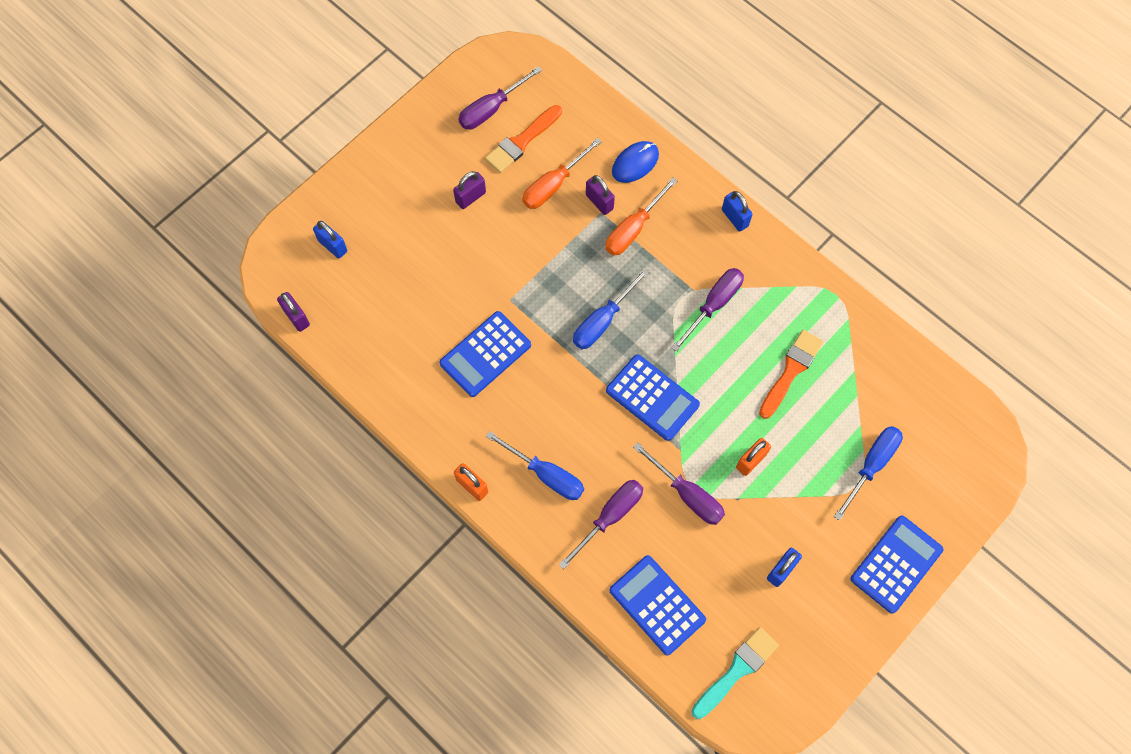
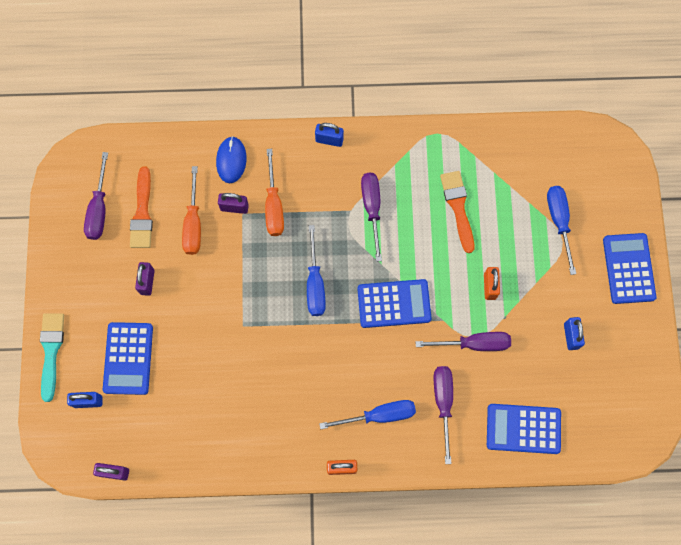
camera: 45 degrees left, 5 degrees up
blue calculator [440,311,531,397] -> blue calculator moved to [103,322,153,395]
turquoise brush [691,627,779,719] -> turquoise brush moved to [40,313,64,402]

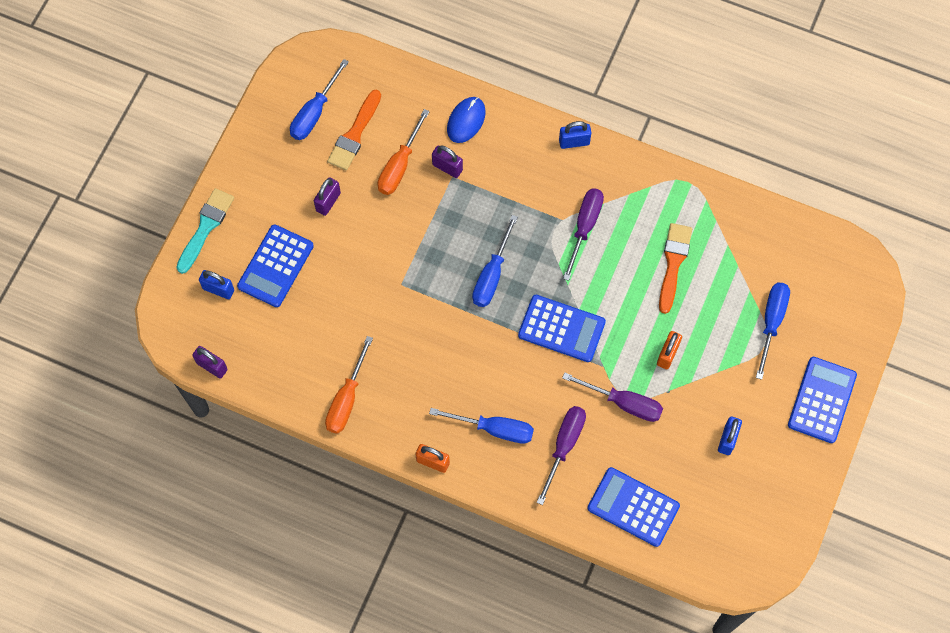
camera: 25 degrees right, 5 degrees down
purple screwdriver [84,152,108,240] -> blue screwdriver [290,59,349,140]
orange screwdriver [265,149,284,236] -> orange screwdriver moved to [325,336,373,434]
blue padlock [315,123,344,147] -> blue padlock turned 45 degrees counterclockwise [559,121,591,149]

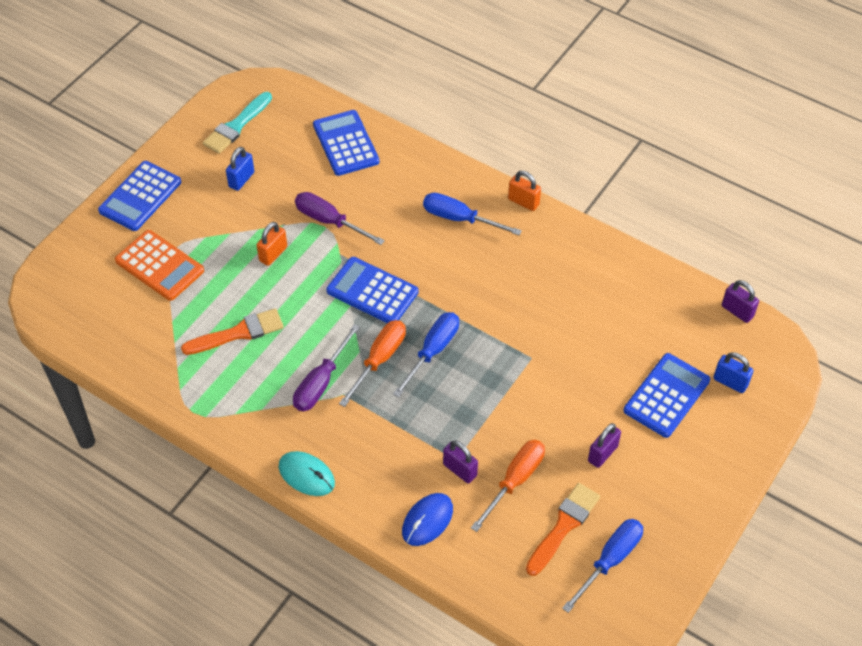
camera: 170 degrees left, 15 degrees down
turquoise brush [176,188,234,274] -> turquoise brush moved to [203,92,272,154]
orange screwdriver [325,336,373,434] -> orange screwdriver moved to [339,320,406,407]
purple screwdriver [537,406,586,505] -> none
blue padlock [559,121,591,149] -> turquoise mouse [279,451,335,496]
blue calculator [588,467,680,547] -> blue calculator turned 150 degrees counterclockwise [313,110,379,176]
orange brush [659,223,692,314] -> orange brush turned 135 degrees counterclockwise [181,308,284,355]
blue screwdriver [756,282,790,380] -> orange calculator [115,230,204,301]

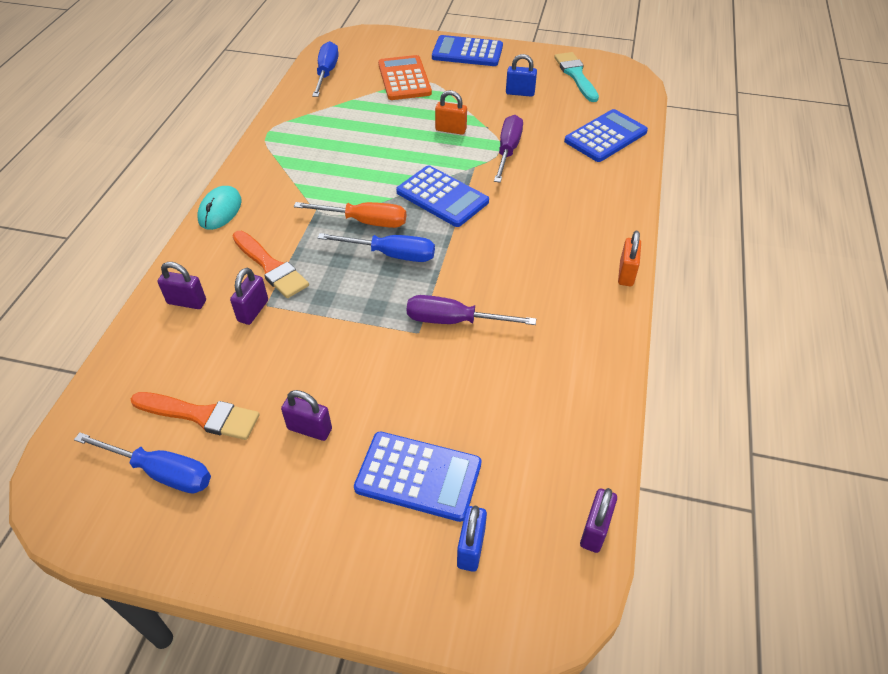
camera: 70 degrees right, 5 degrees down
orange calculator [115,230,204,301] -> orange calculator turned 150 degrees clockwise [378,55,432,100]
orange brush [181,308,284,355] -> orange brush moved to [233,231,309,298]
turquoise brush [203,92,272,154] -> turquoise brush turned 60 degrees clockwise [554,52,599,102]
purple screwdriver [293,324,360,411] -> purple screwdriver moved to [406,295,536,325]
blue calculator [326,257,419,323] -> blue calculator turned 120 degrees clockwise [396,165,489,227]
blue mouse [402,493,453,546] -> purple padlock [158,262,206,309]
blue screwdriver [423,193,522,235] -> blue screwdriver moved to [312,41,339,97]
orange screwdriver [471,440,545,532] -> none

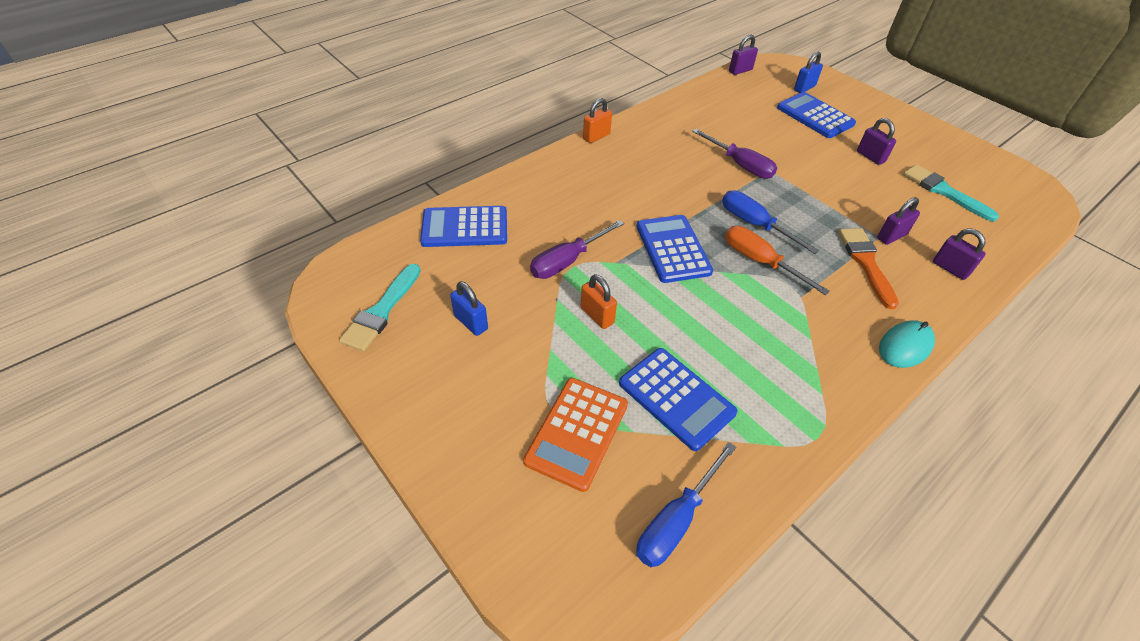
camera: 145 degrees left, 0 degrees up
blue screwdriver [74,433,211,493] -> none
orange brush [131,392,260,440] -> turquoise brush [903,164,999,221]
blue calculator [432,35,503,66] -> blue calculator moved to [619,348,738,451]

